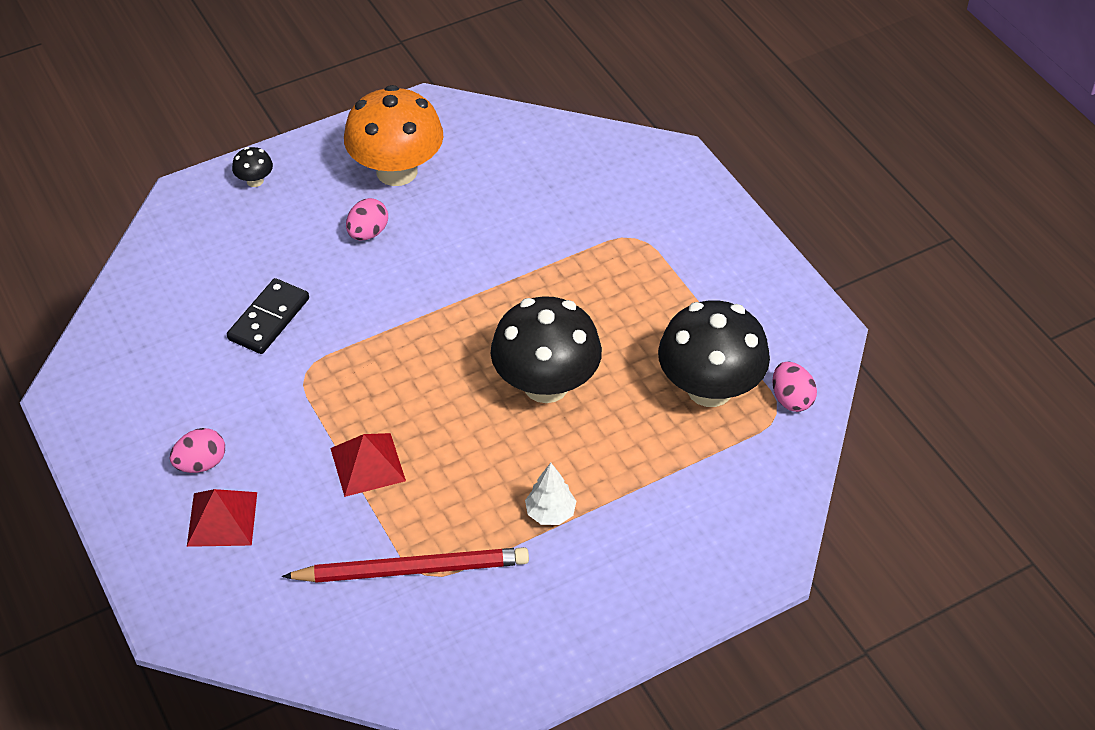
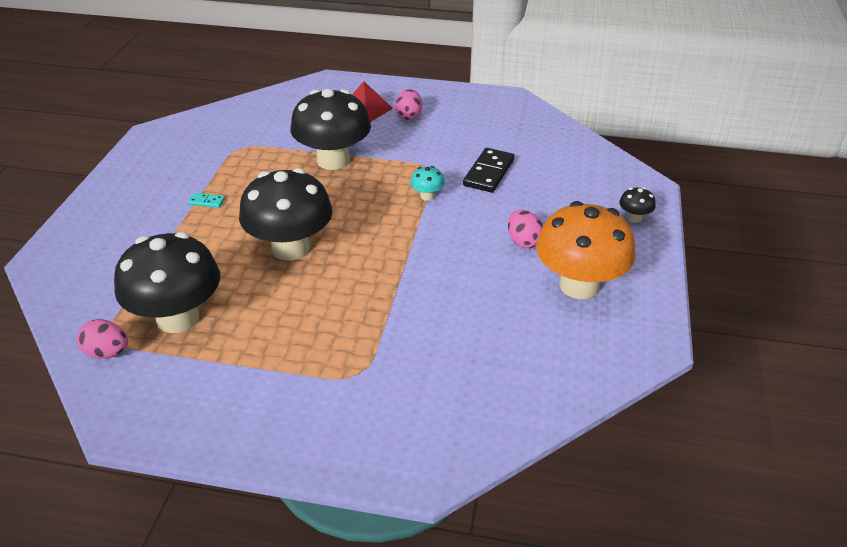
camera: 130 degrees right, 10 degrees down
black domino [227,278,309,354] -> black domino turned 45 degrees clockwise [463,148,514,193]
red pencil [282,547,529,583] -> none
red pyramid [330,433,406,497] -> black mushroom [290,89,371,170]
white tree [525,463,576,525] -> turquoise domino [188,193,225,208]
none -> turquoise mushroom [410,166,445,201]

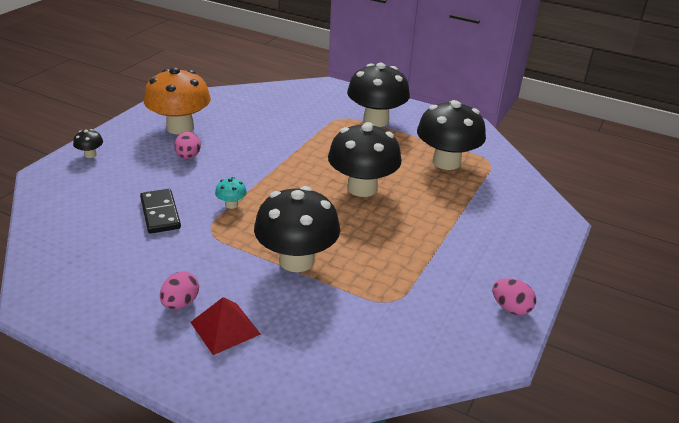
camera: 165 degrees left, 5 degrees down
pink egg [77,319,128,359] -> pink egg moved to [492,278,536,315]
turquoise domino [188,193,225,208] -> none
black domino [463,148,514,193] -> black domino turned 60 degrees counterclockwise [140,189,181,234]
none -> black mushroom [347,63,410,127]

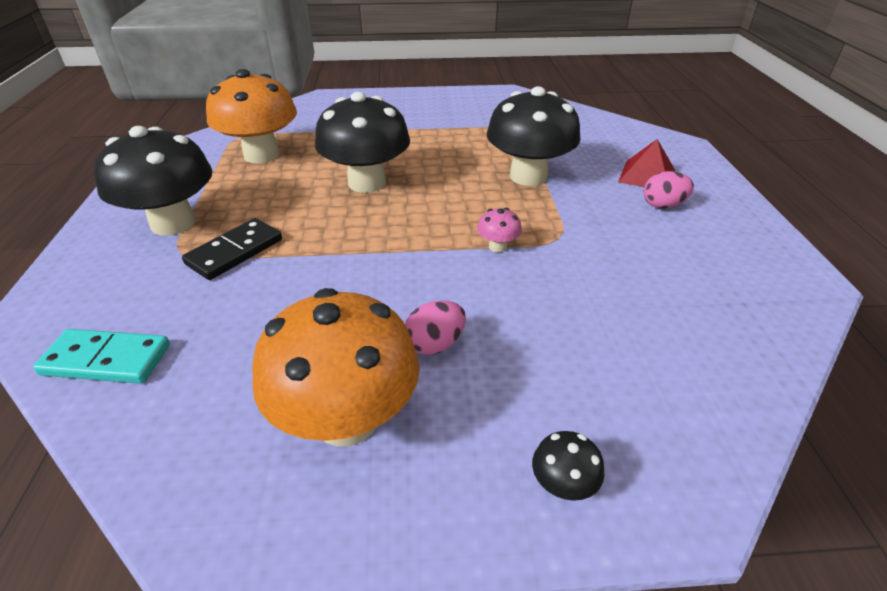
camera: 120 degrees left, 5 degrees up
black domino [140,189,181,234] -> black domino moved to [182,218,282,280]
turquoise mushroom [215,177,247,209] -> pink mushroom [477,208,522,252]
black mushroom [417,100,486,170] -> orange mushroom [206,69,297,163]
pink egg [492,278,536,315] -> none
none -> turquoise domino [33,329,170,384]

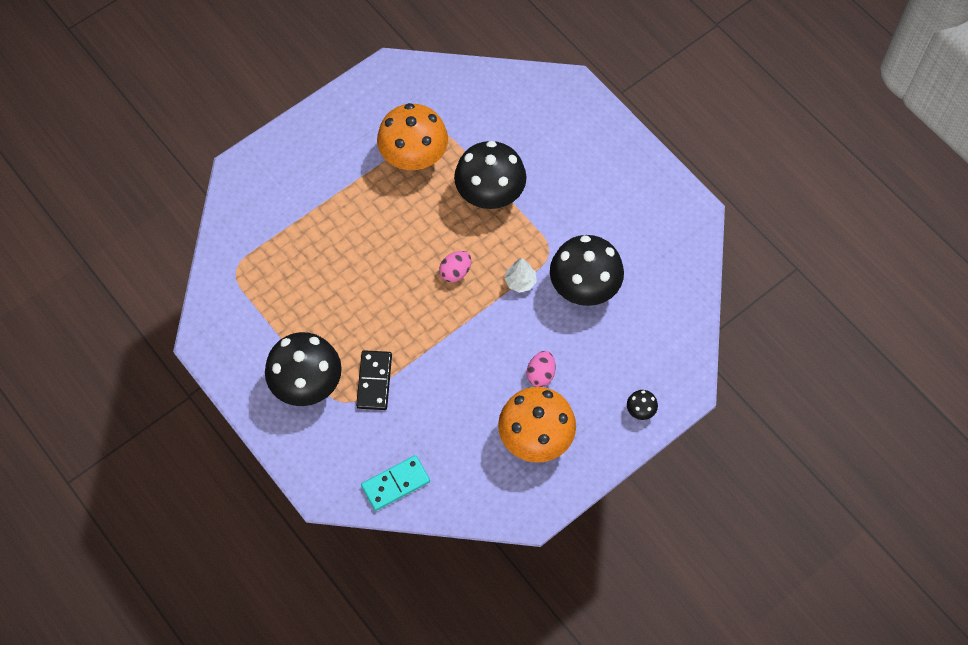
camera: 35 degrees left, 25 degrees up
orange mushroom [206,69,297,163] -> orange mushroom moved to [377,103,448,170]
black mushroom [315,92,410,193] -> black mushroom moved to [550,235,624,306]
pink mushroom [477,208,522,252] -> white tree [504,258,537,293]
red pyramid [618,139,675,187] -> none
pink egg [643,171,694,209] -> pink egg moved to [439,251,472,282]

